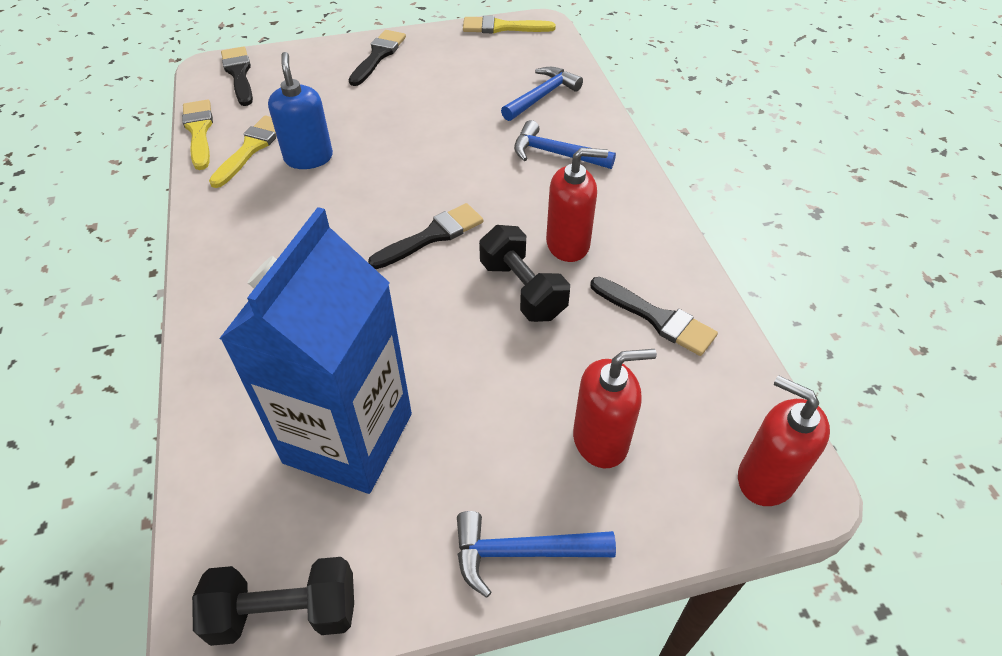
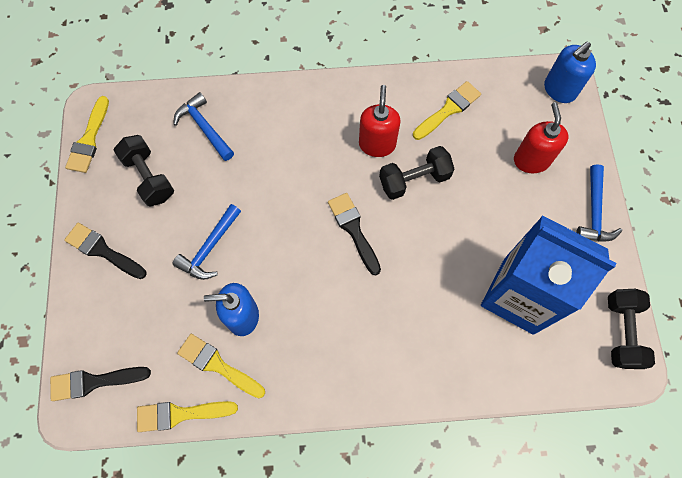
camera: 80 degrees left, 20 degrees up
blue hammer [514,120,616,169] -> blue hammer moved to [172,204,241,280]
black brush [590,277,718,356] -> yellow brush [413,81,481,140]
red soap dispenser [738,375,830,506] -> blue soap dispenser [544,42,596,103]
none -> black dumbbell [114,135,174,207]

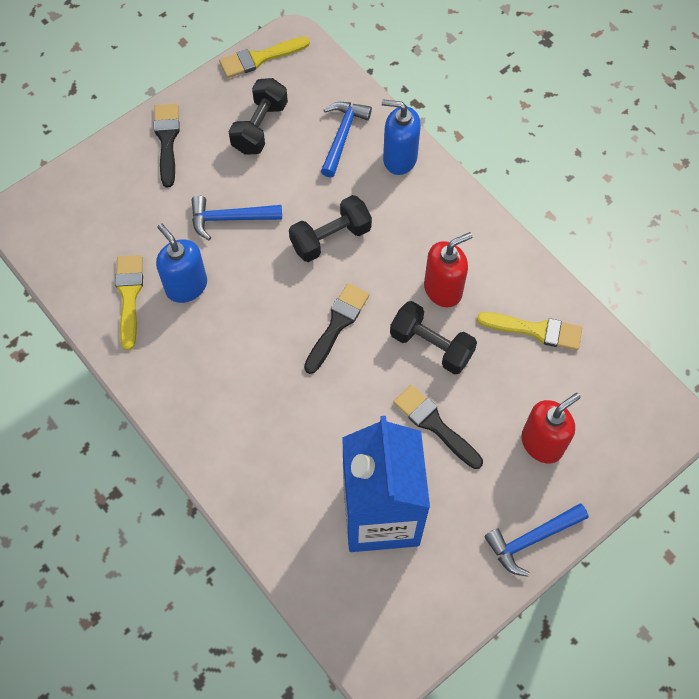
camera: 55 degrees right, 5 degrees down
black brush [50,367,151,401] -> black brush moved to [393,385,483,469]
yellow brush [137,401,238,432] -> none
blue soap dispenser [544,42,596,103] -> blue soap dispenser moved to [382,100,421,175]
black dumbbell [608,289,655,369] -> black dumbbell moved to [289,195,372,262]

